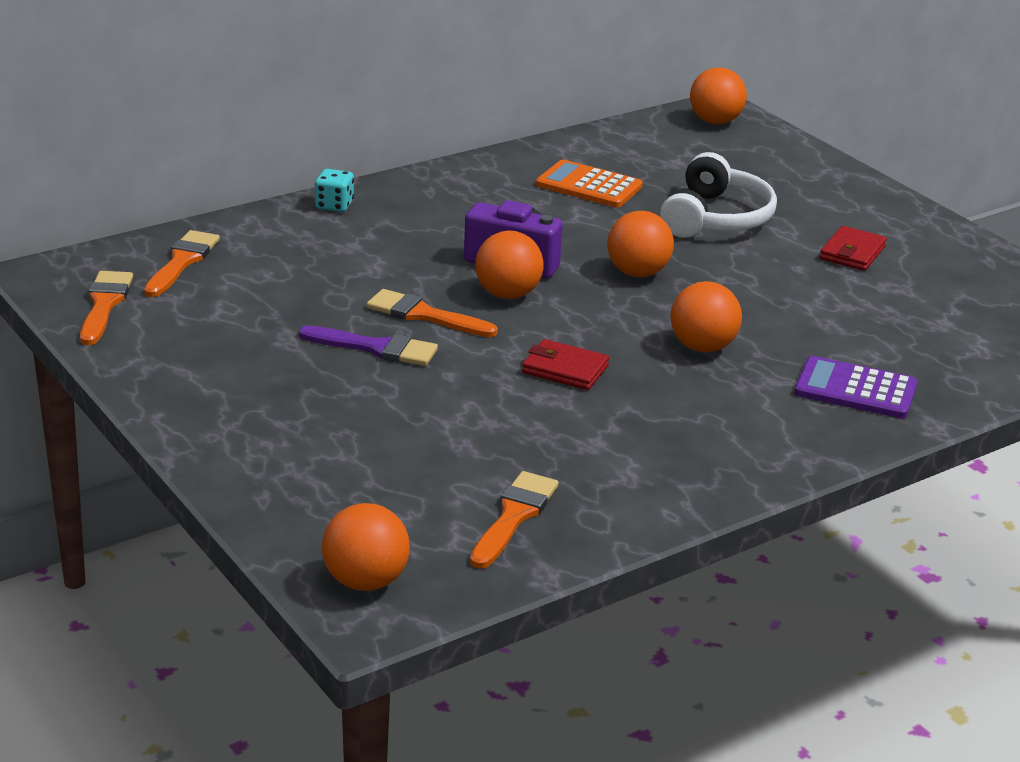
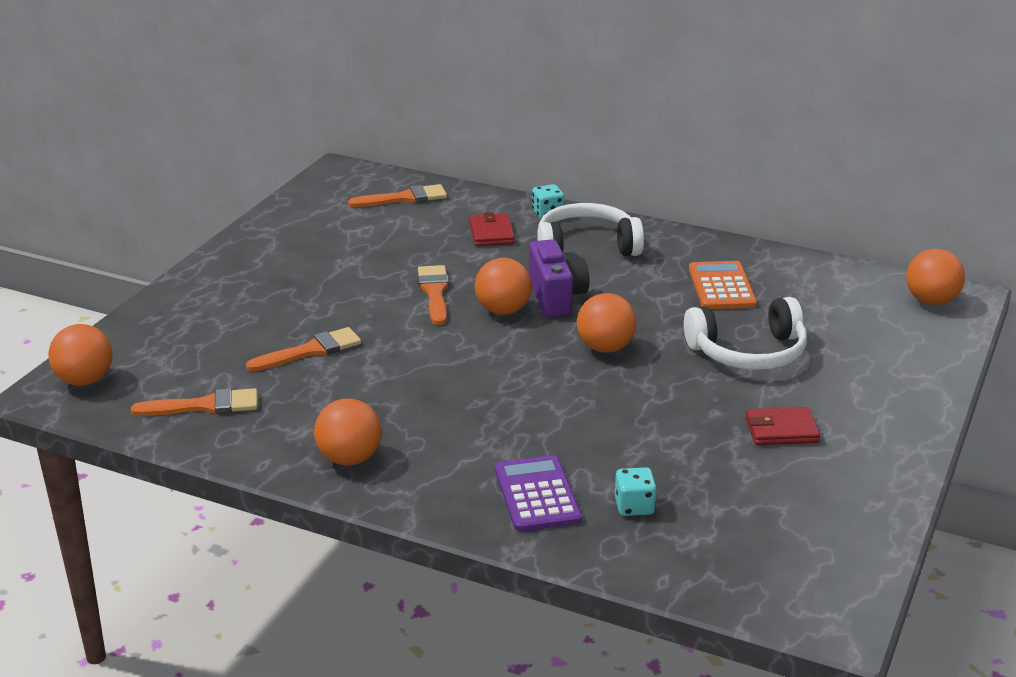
camera: 60 degrees right, 0 degrees up
orange brush [80,271,133,345] -> orange brush moved to [246,327,361,372]
purple brush [299,325,438,366] -> none
red wallet [522,339,609,390] -> red wallet moved to [469,212,515,246]
orange ball [671,281,742,352] -> orange ball moved to [314,399,382,466]
none -> white headphones [537,203,644,256]
none -> turquoise dice [615,467,657,516]

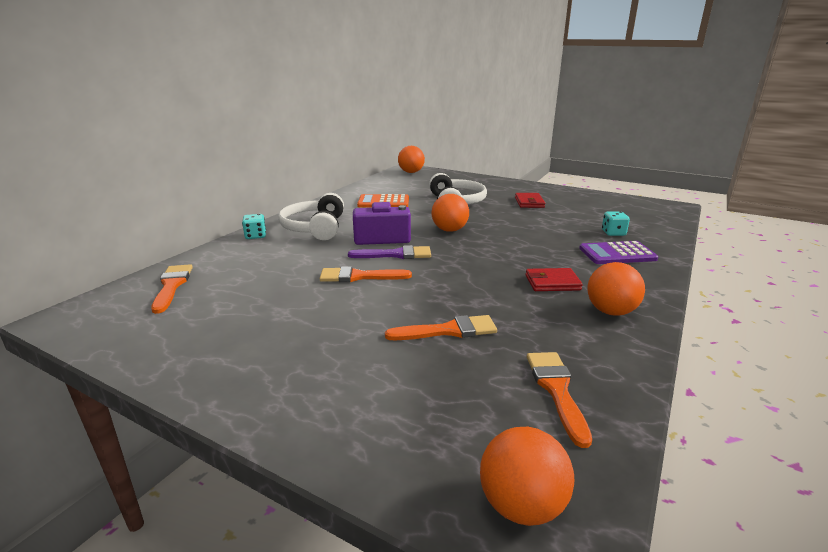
camera: 85 degrees left, 5 degrees down
orange brush [246,327,361,372] -> orange brush turned 105 degrees clockwise [385,315,497,340]
red wallet [469,212,515,246] -> red wallet moved to [525,268,583,291]
orange ball [475,258,532,315] -> purple brush [348,245,431,259]

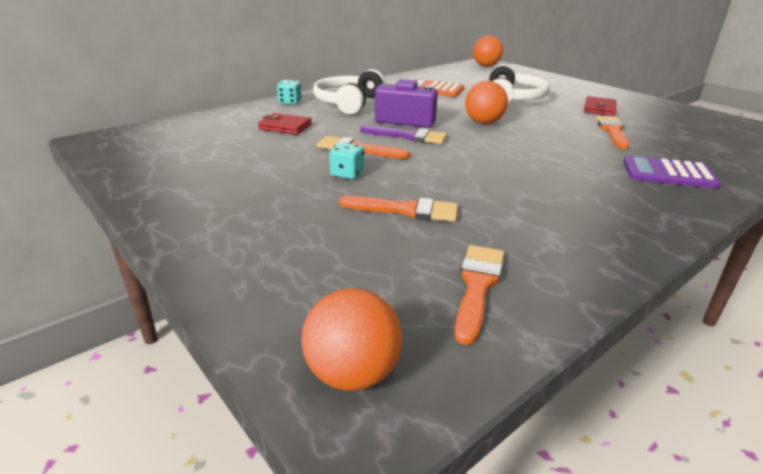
camera: 20 degrees right, 5 degrees up
orange brush [151,264,193,314] -> orange brush moved to [596,116,630,149]
red wallet [525,268,583,291] -> red wallet moved to [258,113,312,135]
orange ball [587,262,645,316] -> none
turquoise dice [602,212,630,236] -> turquoise dice moved to [329,143,364,179]

